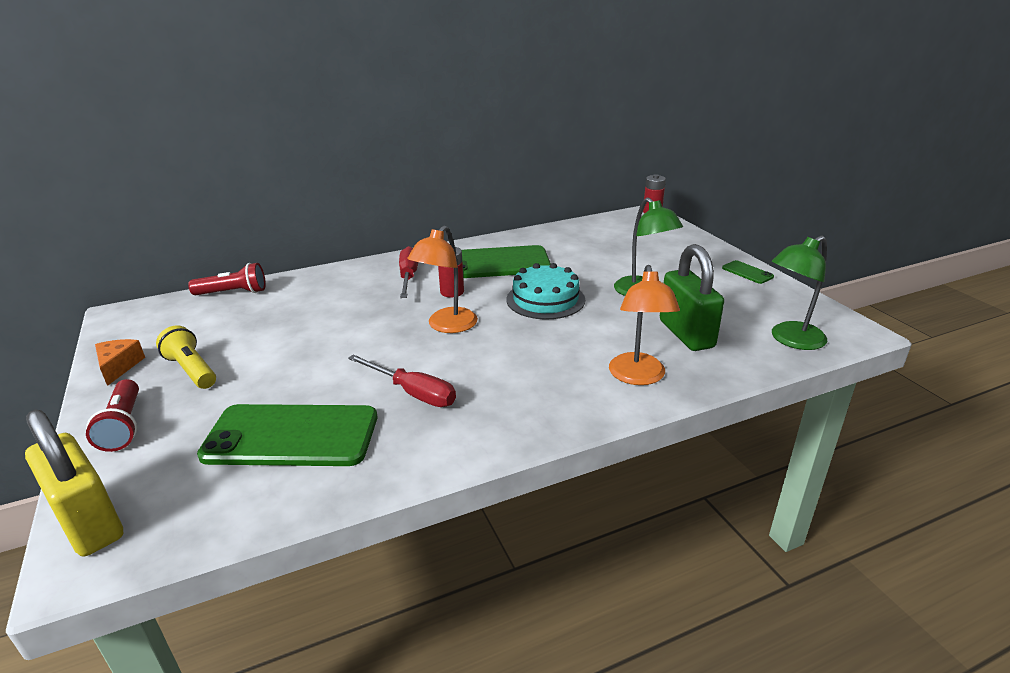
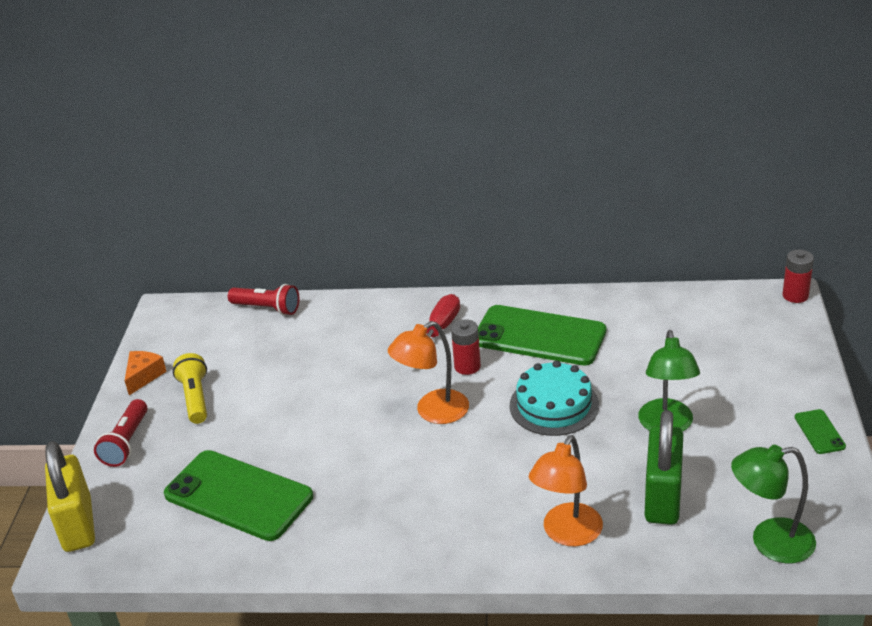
camera: 30 degrees right, 5 degrees up
red screwdriver [348,354,456,407] -> none

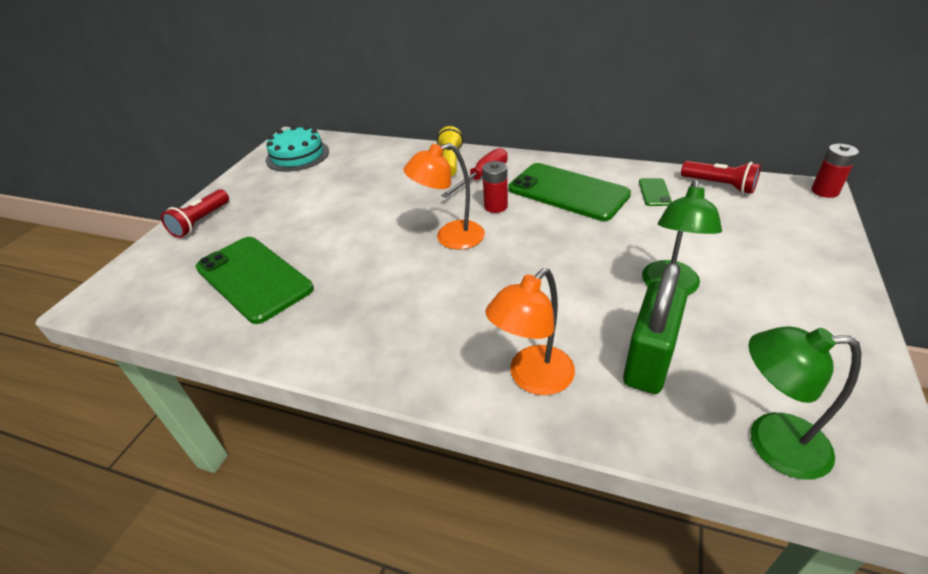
camera: 15 degrees right, 5 degrees up
yellow padlock [45,441,95,552] -> none
orange cheese [125,351,167,395] -> none
yellow flashlight [173,353,207,424] -> yellow flashlight moved to [437,126,463,177]
red flashlight [228,284,299,316] -> red flashlight moved to [681,161,761,194]
turquoise cake [510,360,599,436] -> turquoise cake moved to [266,125,329,172]
green phone [795,409,846,454] -> green phone moved to [639,178,672,206]

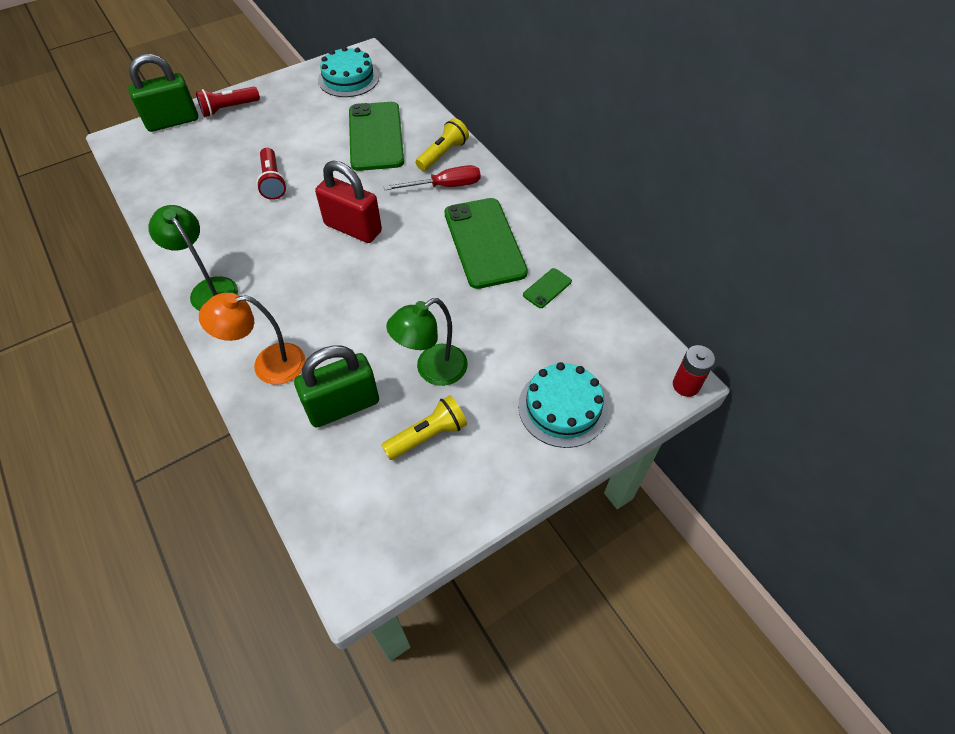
camera: 35 degrees right, 15 degrees up
green phone [195,237,314,324] -> green phone moved to [349,102,404,171]
orange lamp [404,143,485,250] -> red padlock [315,161,382,243]
red battery [482,161,508,213] -> none
red flashlight [681,161,761,194] -> red flashlight moved to [256,148,287,200]
green lamp [748,326,861,480] -> green lamp moved to [148,205,238,311]
none -> green padlock [128,54,198,132]
none -> yellow flashlight [382,395,467,460]
none -> turquoise cake [518,362,608,448]

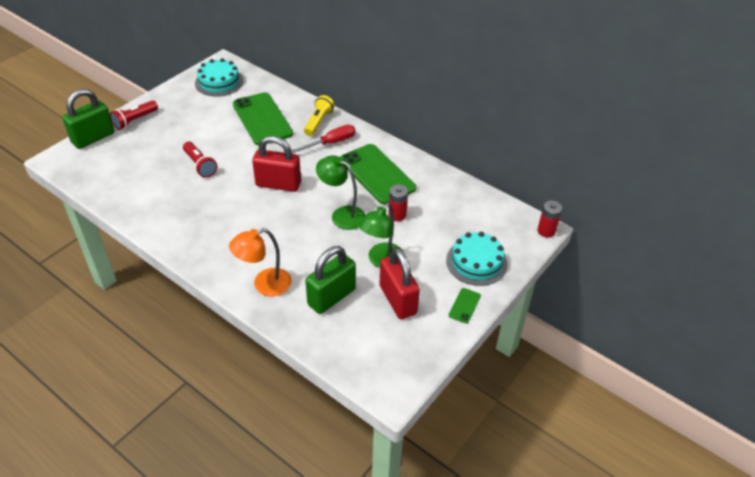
camera: 20 degrees left, 10 degrees down
green lamp [148,205,238,311] -> green lamp moved to [316,155,366,230]
yellow flashlight [382,395,467,460] -> red padlock [380,247,420,319]
green phone [523,268,572,308] -> green phone moved to [449,288,481,323]
none -> red battery [388,184,408,221]

